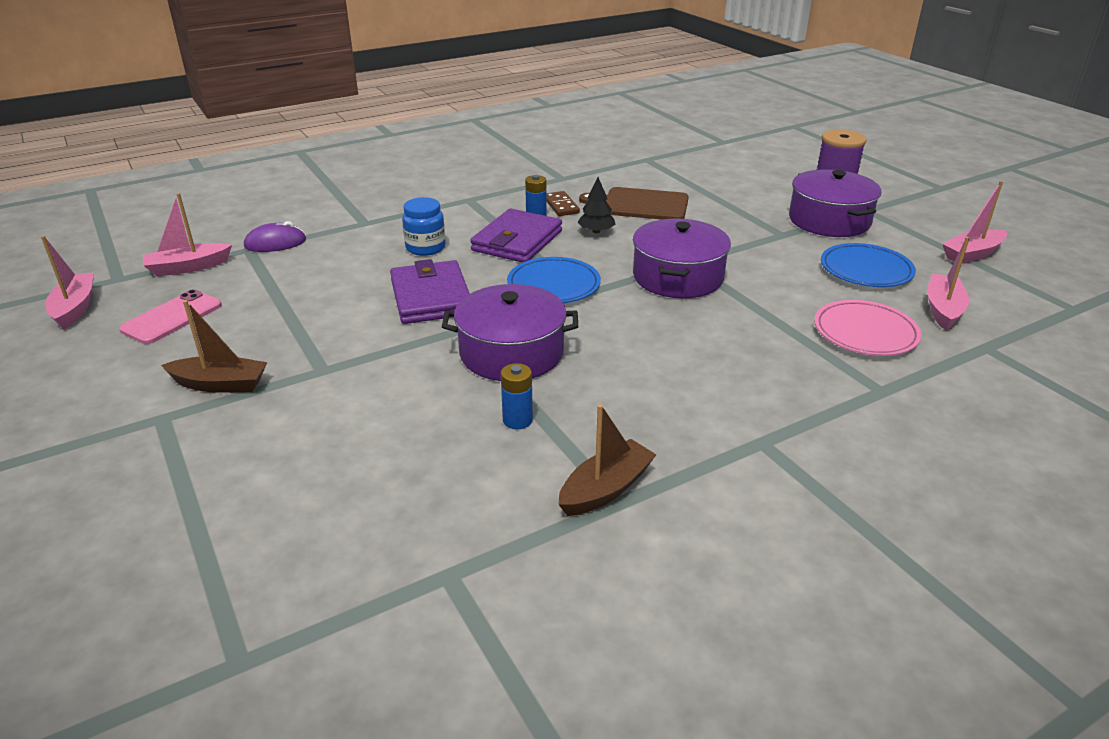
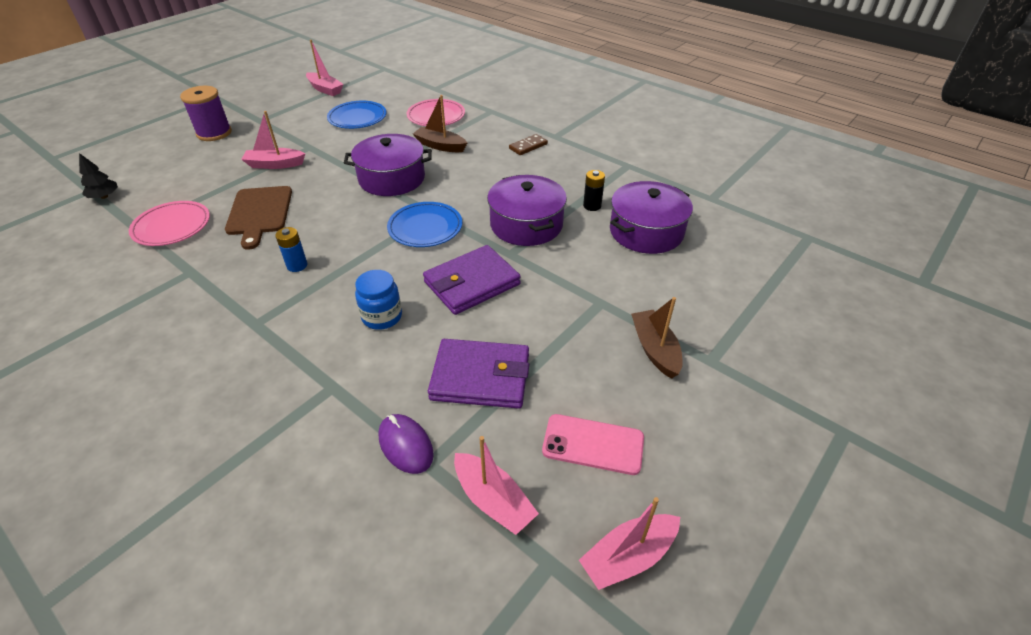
camera: 110 degrees left, 10 degrees up
purple wallet [470,209,562,263] -> purple wallet moved to [428,339,529,409]
blue battery [501,363,533,430] -> black battery [583,170,605,211]
brown domino [546,191,580,216] -> brown domino moved to [509,134,548,155]
brown boat [558,404,656,516] -> brown boat moved to [413,95,467,152]
black tree [577,177,615,233] -> black tree moved to [79,153,118,199]
purple pot [789,169,881,237] -> purple pot moved to [610,181,693,254]
pink boat [927,237,970,330] -> pink boat moved to [241,111,305,169]
none -> pink plate [129,201,210,246]

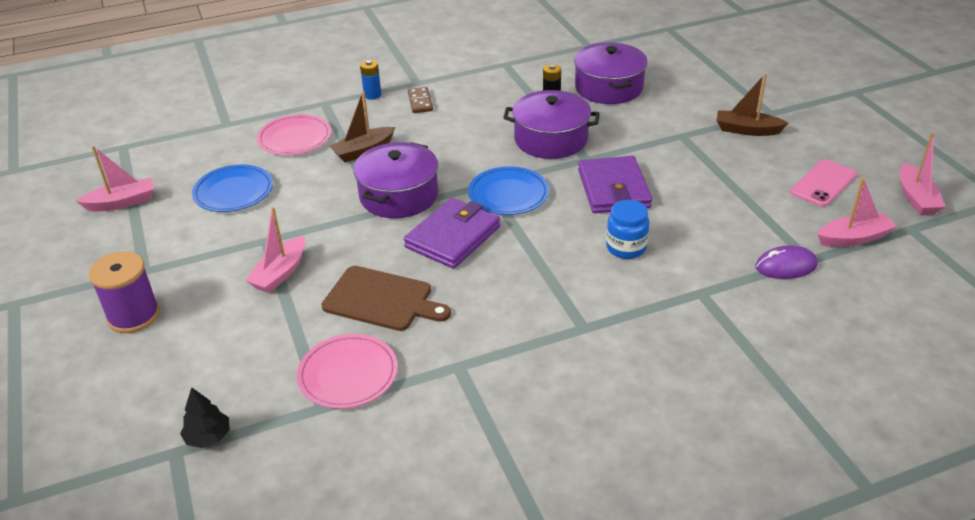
camera: 60 degrees left, 5 degrees down
blue battery [275,227,307,272] -> blue battery moved to [360,60,381,100]
purple wallet [428,339,529,409] -> purple wallet moved to [404,198,500,269]

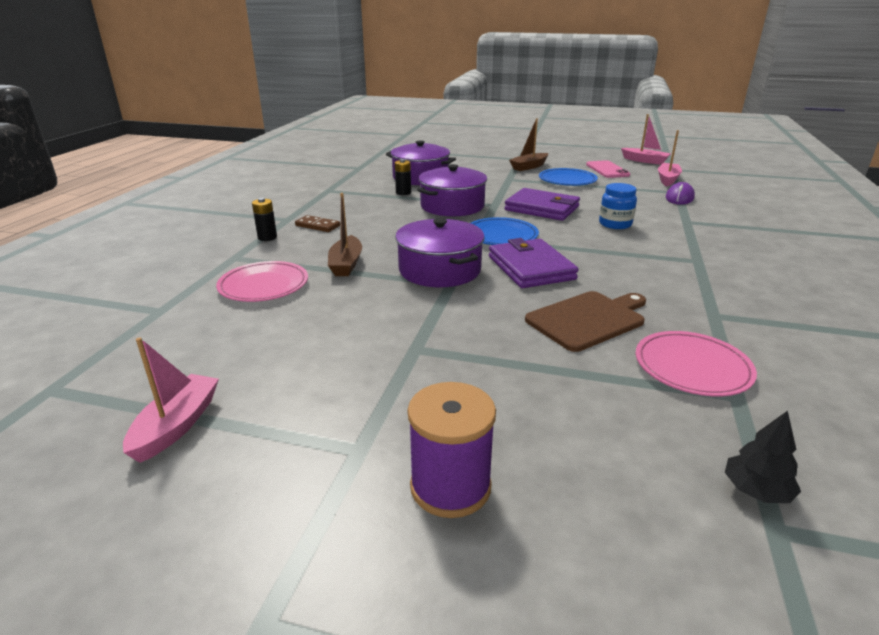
camera: 55 degrees left, 10 degrees down
blue plate [192,164,273,212] -> blue plate moved to [539,168,598,186]
pink boat [245,207,305,293] -> none
blue battery [360,60,381,100] -> black battery [252,198,277,241]

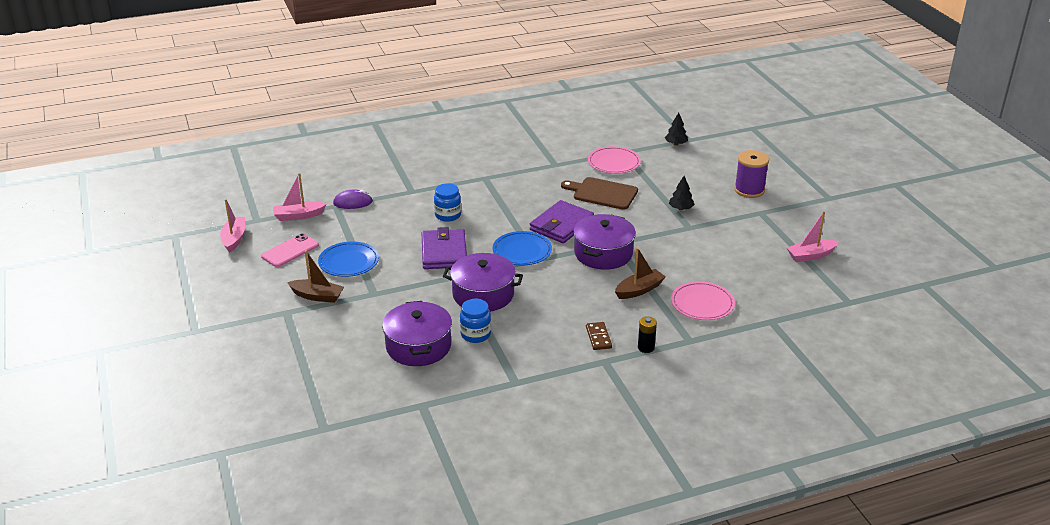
camera: 125 degrees left, 5 degrees up
black battery [395,159,411,195] -> blue jar [460,299,491,343]
none -> black tree [669,176,694,210]

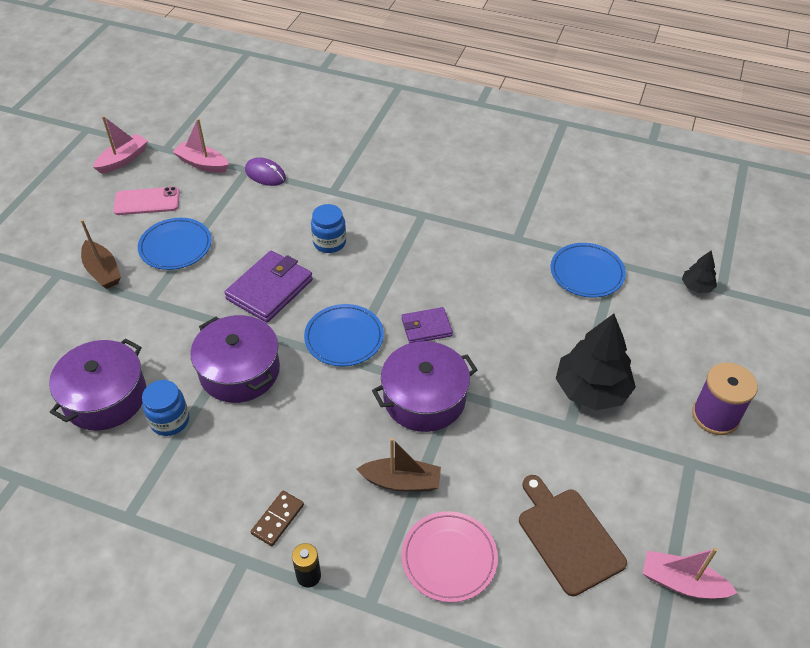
camera: 40 degrees right, 15 degrees up
purple wallet [530,200,594,243] -> purple wallet [402,307,453,344], size x0.60
brown cutting board [561,177,638,210] -> brown cutting board moved to [519,475,627,596]
pink plate [588,146,641,174] -> blue plate [551,243,626,298]
black tree [669,176,694,210] -> black tree [556,314,636,410], size x2.05

